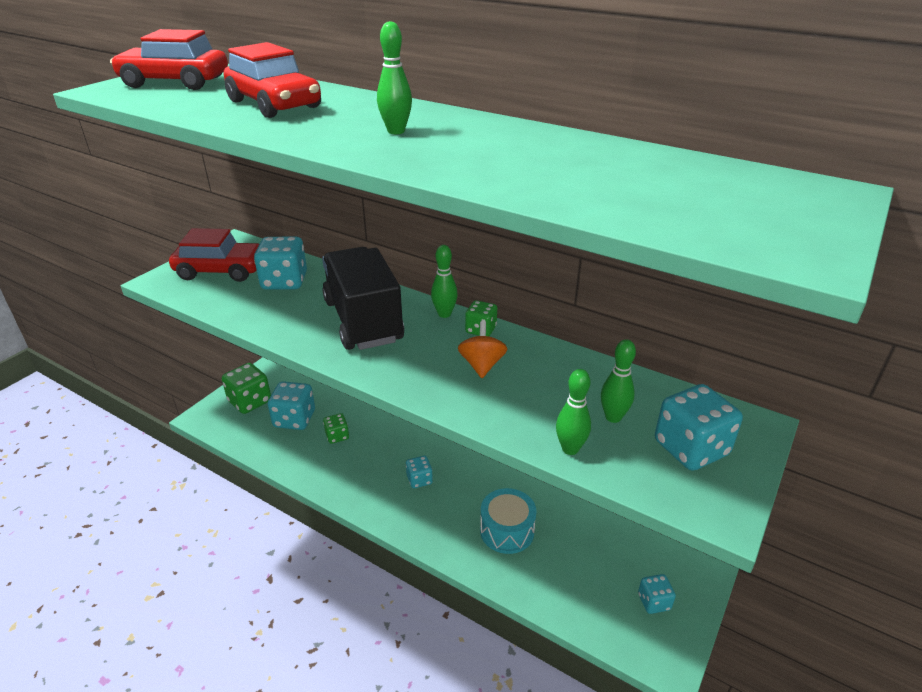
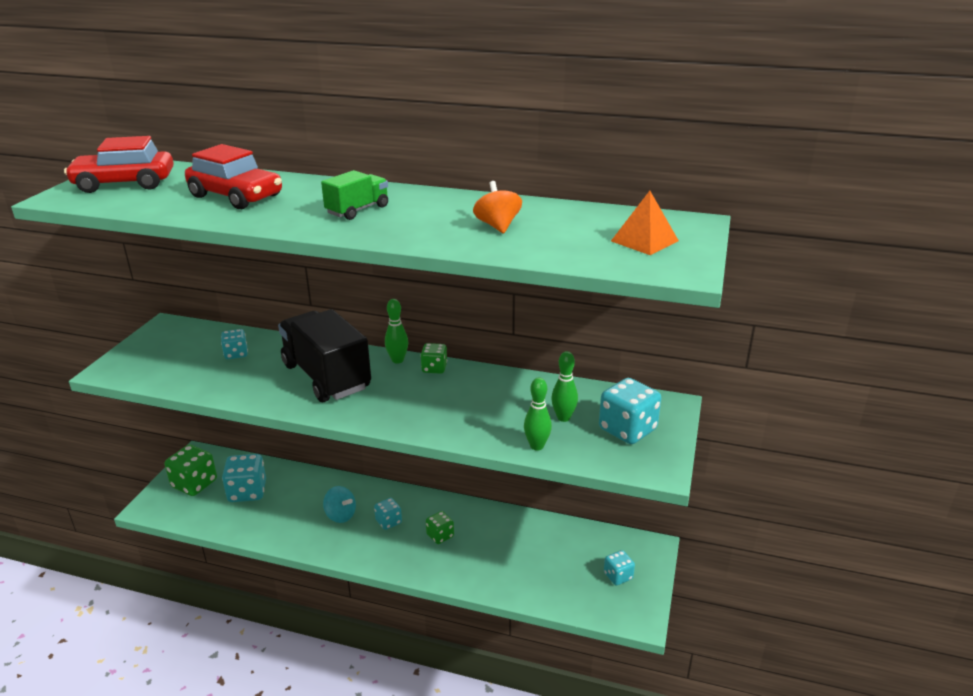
camera: 15 degrees left, 5 degrees down
red car [169,228,259,282] -> none
turquoise dice [254,237,307,290] -> turquoise dice [221,329,248,359], size x0.57
green dice [323,413,349,444] -> green dice moved to [426,511,454,544]
green bowling pin [377,21,412,134] -> green truck [321,170,388,220]
orange spinning top [458,321,507,378] -> orange spinning top moved to [473,181,522,233]
turquoise drum [480,488,537,554] -> none
none -> turquoise spinning top [323,486,356,523]
none -> orange pyramid [611,191,679,255]

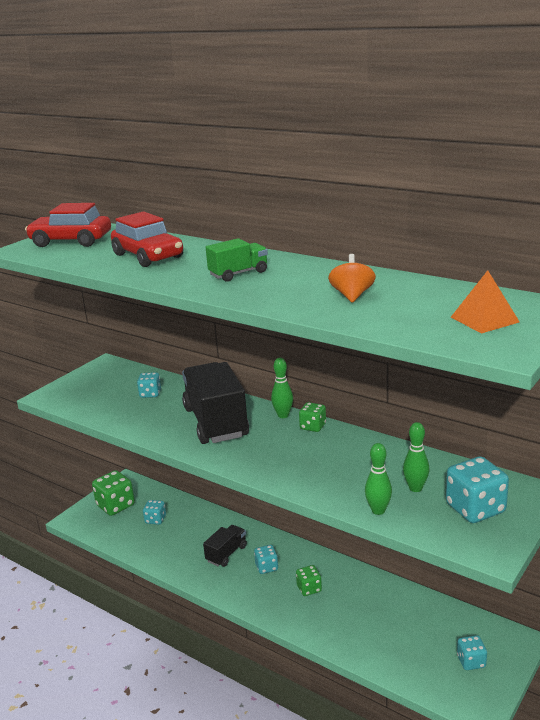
camera: 20 degrees right, 5 degrees down
turquoise dice [222,454,266,502] -> turquoise dice [143,500,166,525], size x0.57
turquoise spinning top [323,486,356,523] -> black truck [203,525,247,567]

